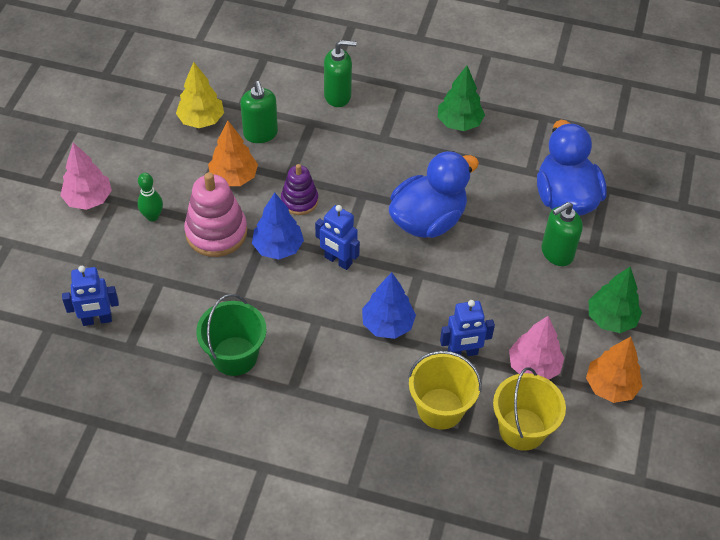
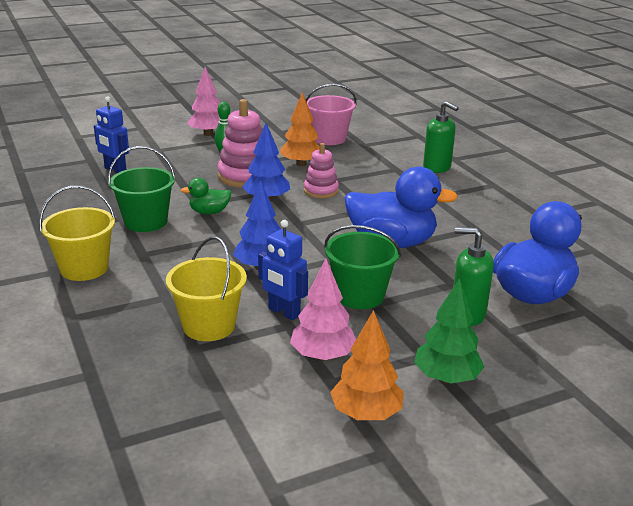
camera: 50 degrees right, 25 degrees down
yellow tree [176,62,224,128] -> pink bucket [306,84,356,145]
green soap dispenser [240,81,278,143] -> none
purple stacking toy [281,164,318,215] -> pink stacking toy [304,143,339,198]
blue robot [315,205,360,270] -> none
green tree [438,66,485,131] -> none
yellow bucket [493,367,566,451] -> yellow bucket moved to [39,186,116,281]
none -> green duck [181,178,232,214]
none -> green bucket [324,225,401,309]

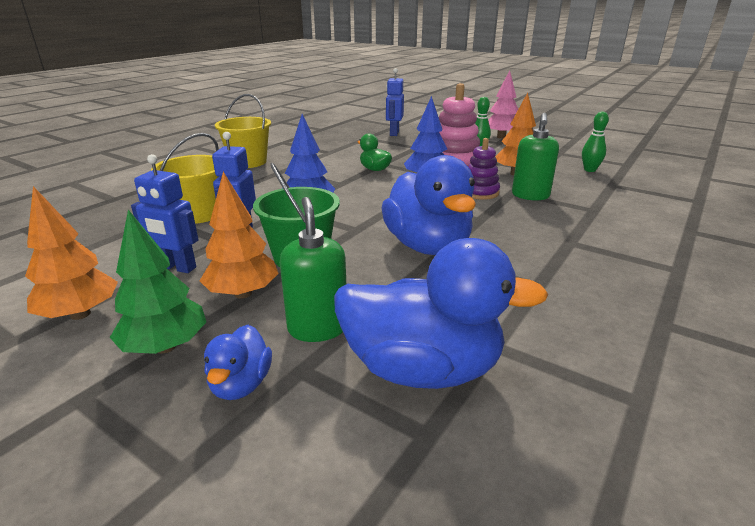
camera: 60 degrees right, 0 degrees up
green bucket [108,146,175,232] -> none
pink tree [290,259,356,361] -> blue robot [131,154,199,273]
pink stacking toy [304,143,339,198] -> purple stacking toy [468,138,500,200]
pink bucket [306,84,356,145] -> green bowling pin [582,112,609,172]
green soap dispenser [423,101,459,173] -> green soap dispenser moved to [512,113,559,201]
none -> orange tree [200,172,279,299]
none -> blue duck [204,325,272,400]

